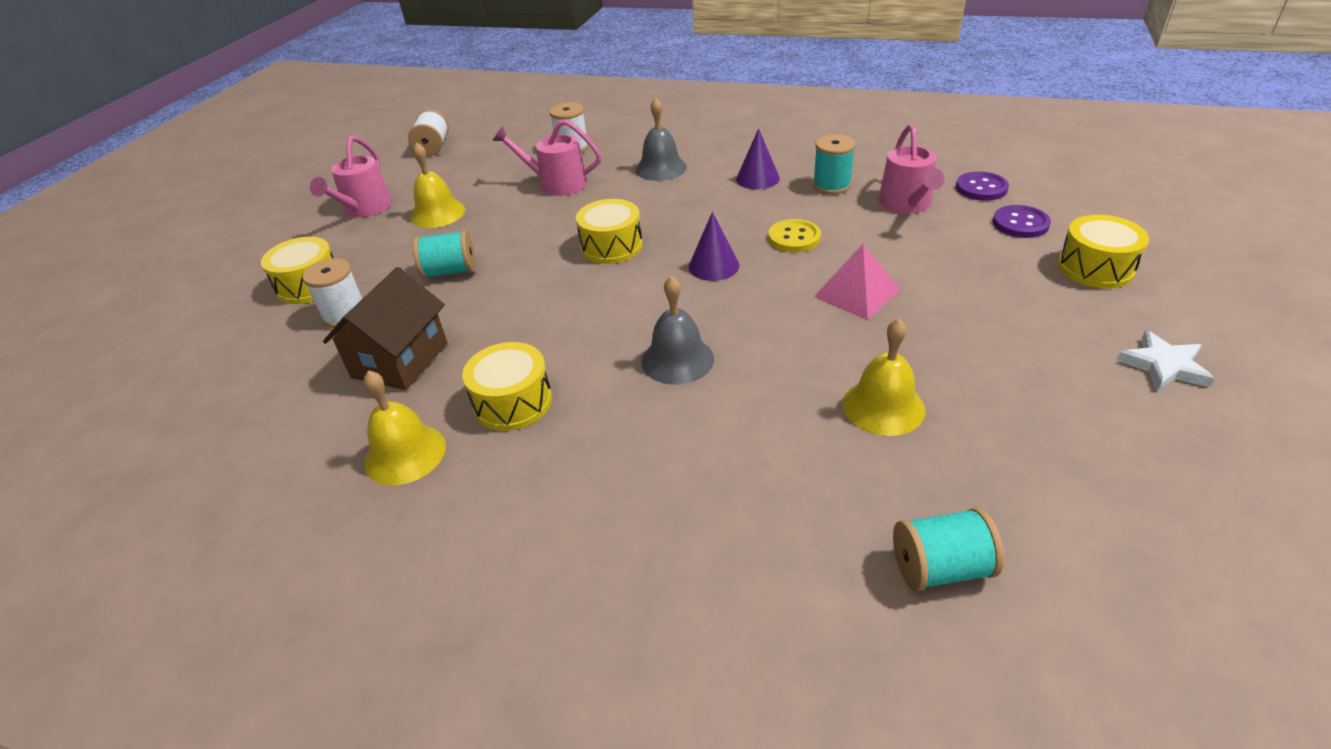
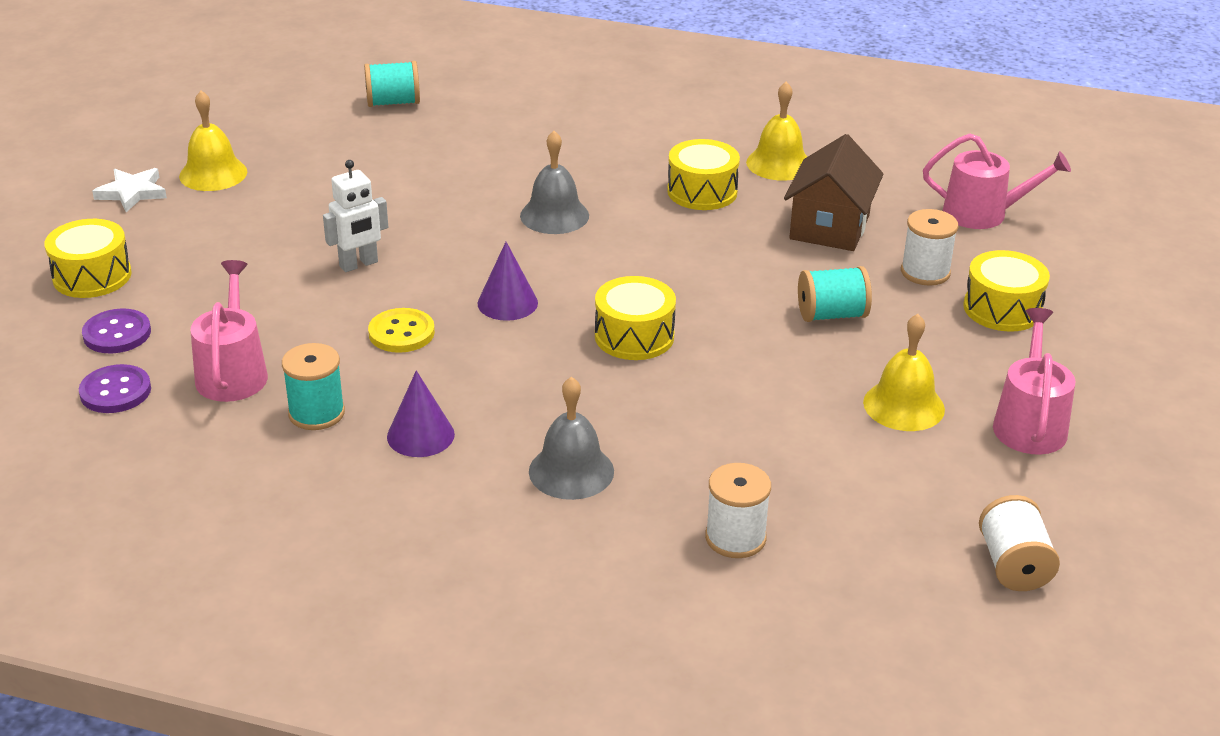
camera: 175 degrees right, 5 degrees down
pink watering can [493,119,601,196] -> pink watering can moved to [923,133,1071,229]
pink pyramid [814,244,900,320] -> white robot [323,160,388,272]
yellow bell [843,319,925,436] -> yellow bell moved to [179,91,247,191]

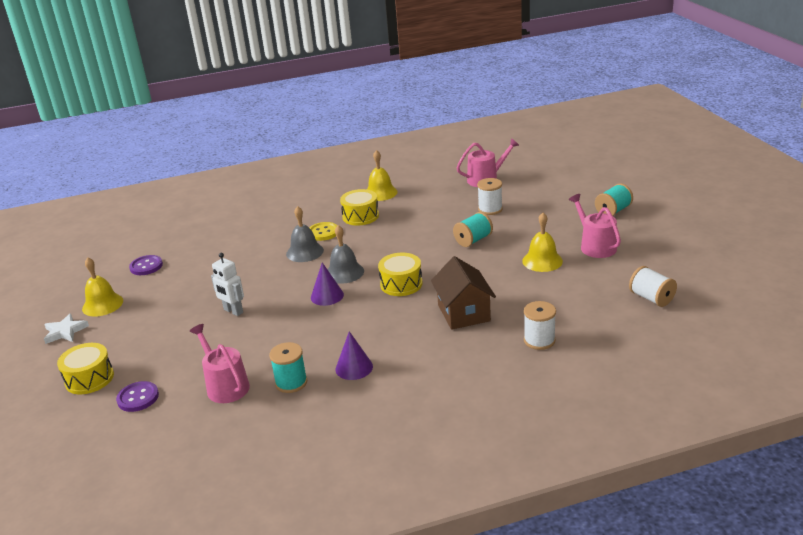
camera: 30 degrees left, 5 degrees down
purple button [79,364,151,413] -> purple button moved to [129,255,163,275]
white robot [323,160,388,272] -> white robot turned 105 degrees clockwise [211,253,244,316]
turquoise spool [364,61,420,107] -> turquoise spool moved to [595,183,633,216]
yellow button [368,308,435,353] -> yellow button moved to [310,222,338,241]
grey bell [529,376,614,500] -> grey bell moved to [327,225,364,284]
brown house [784,134,884,251] -> brown house moved to [431,256,496,330]
yellow drum [963,250,1050,332] -> none

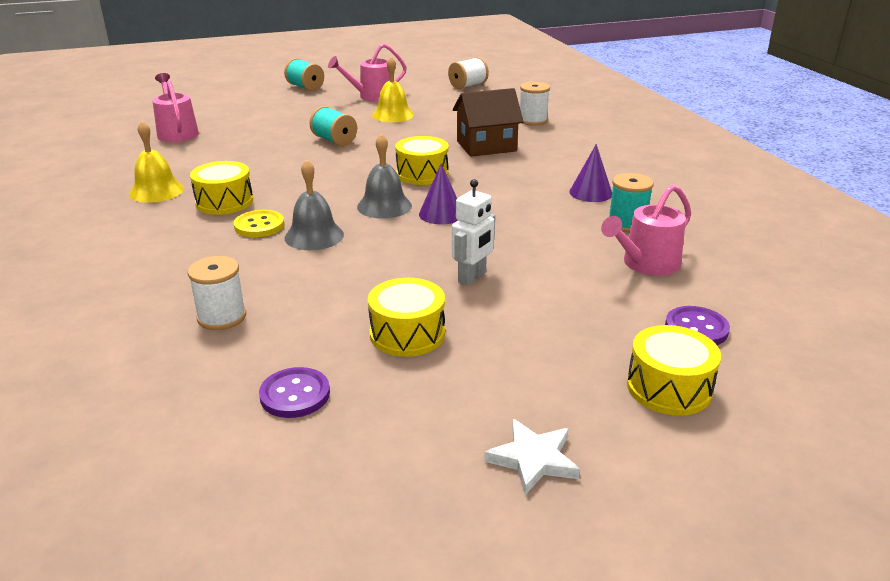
camera: 95 degrees left, 0 degrees up
yellow bell [82,257,123,317] -> none
white spool [477,178,503,215] -> white spool moved to [187,256,246,330]
none -> yellow drum [368,278,445,357]

